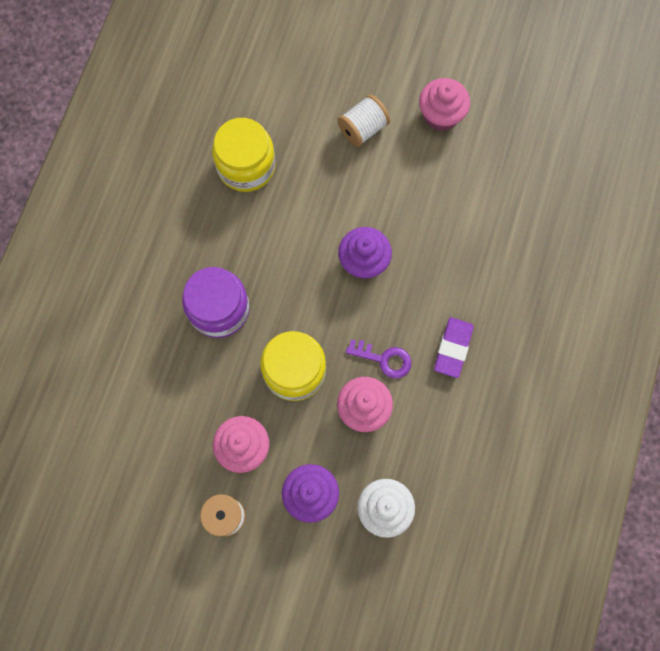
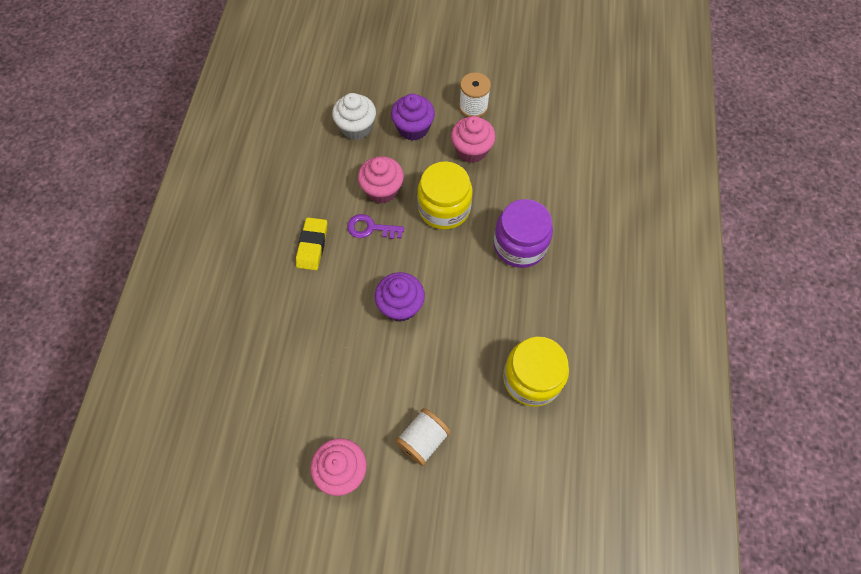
camera: 170 degrees right, 10 degrees down
purple eraser [434,317,473,378] -> yellow eraser [296,217,327,270]

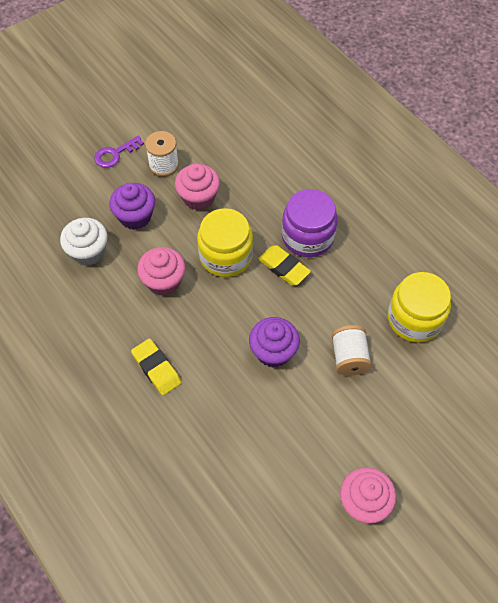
camera: 45 degrees left, 5 degrees down
purple key [347,214,404,239] -> purple key moved to [94,136,144,168]
white spool [395,408,451,466] -> white spool moved to [331,325,372,376]
none -> yellow eraser [258,245,311,285]

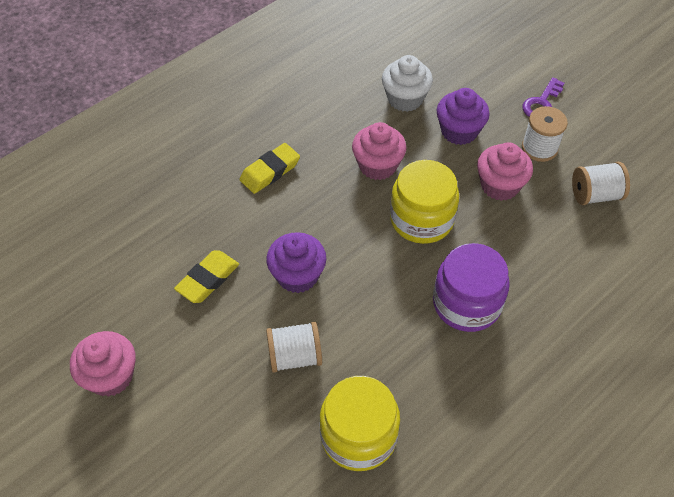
camera: 85 degrees right, 5 degrees down
purple key [94,136,144,168] -> purple key turned 105 degrees counterclockwise [522,77,564,117]
yellow eraser [258,245,311,285] -> yellow eraser moved to [174,250,239,303]
none -> white spool [572,162,630,205]

